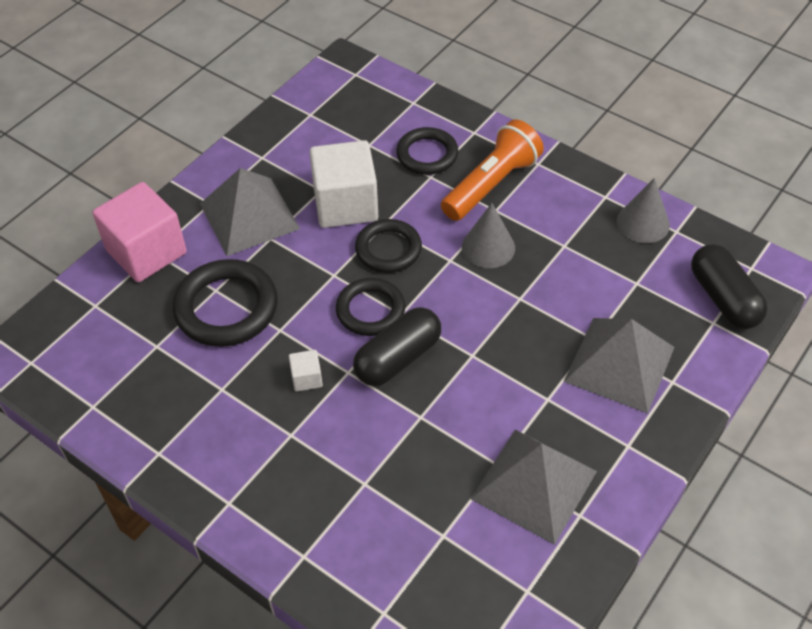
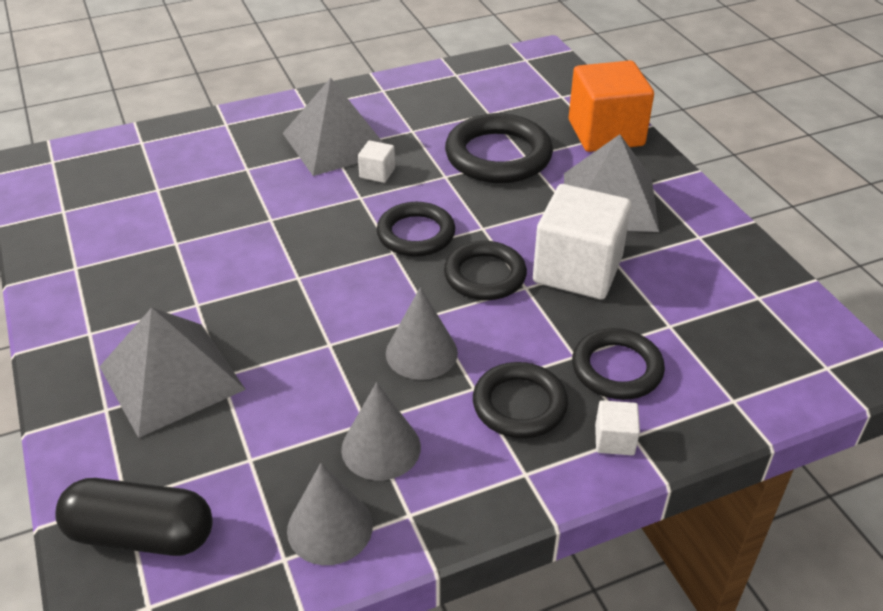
camera: 120 degrees right, 10 degrees down
pink cube [93,182,187,282] -> orange cube [569,60,654,152]
black capsule [353,307,441,386] -> none
orange flashlight [441,120,544,221] -> black ring [473,362,568,438]
grey pyramid [471,430,597,545] -> grey pyramid moved to [283,78,383,176]
none -> grey cone [341,382,421,480]
none -> white cube [595,400,640,455]

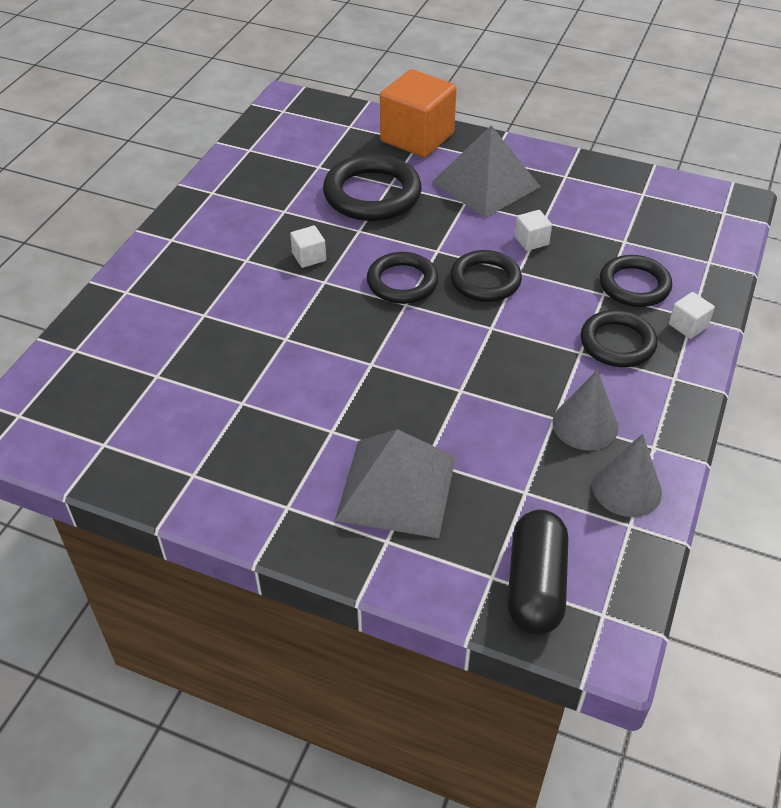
camera: 45 degrees left, 5 degrees up
black capsule [55,478,213,556] -> black capsule turned 45 degrees counterclockwise [507,510,568,635]
grey pyramid [283,78,383,176] -> none
grey cone [386,287,458,380] -> none
white cube [533,184,631,300] -> white cube [514,210,552,251], size x0.43

